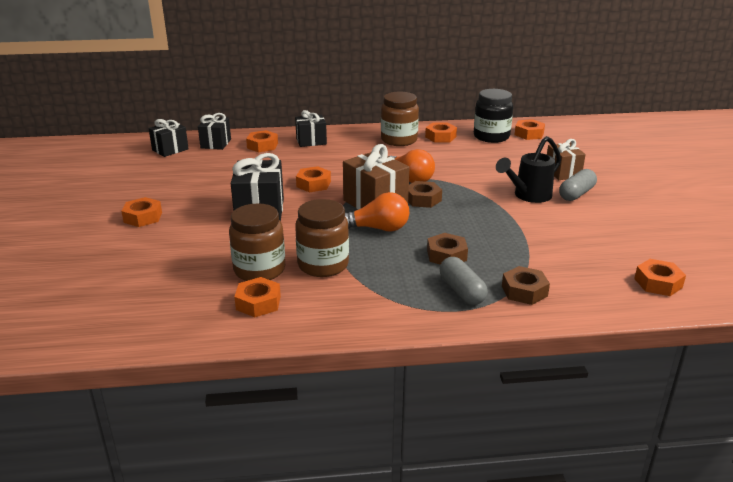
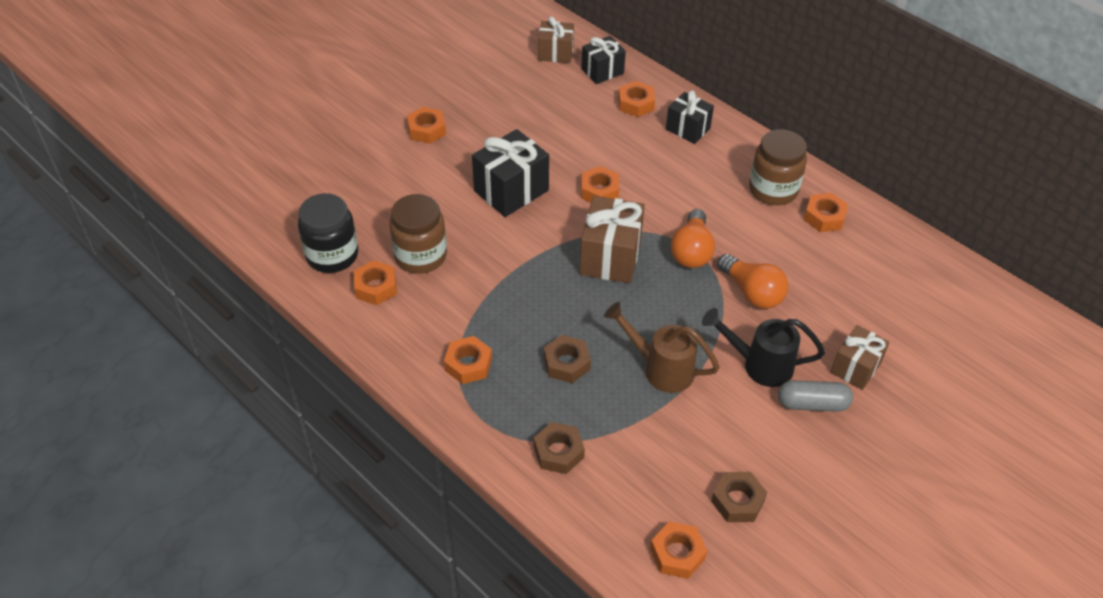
camera: 50 degrees right, 20 degrees up
black gift [149,119,189,157] -> brown gift [538,16,574,63]
brown jar [295,199,349,277] -> none
orange light bulb [345,192,409,231] -> orange light bulb moved to [717,254,788,309]
brown nut [408,181,442,208] -> brown nut moved to [711,472,767,522]
grey capsule [440,257,488,305] -> none
black jar [474,89,513,143] -> black jar moved to [298,193,358,273]
orange nut [515,119,545,140] -> orange nut moved to [444,336,492,384]
none -> brown watering can [604,302,720,393]

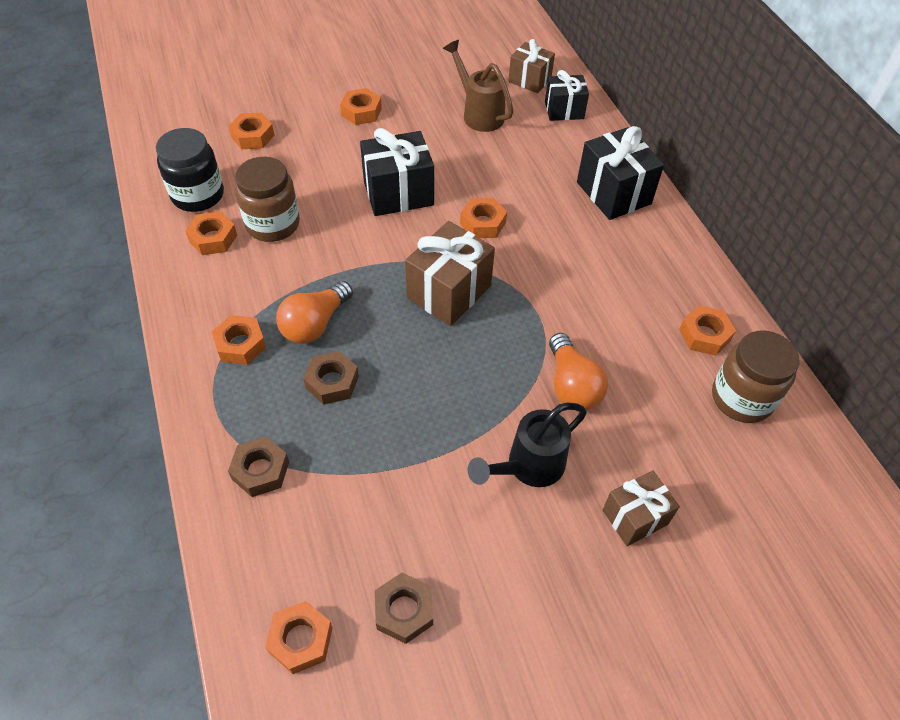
camera: 25 degrees right, 5 degrees up
brown watering can [604,302,720,393] -> brown watering can moved to [443,40,514,132]
orange nut [618,81,655,117] -> orange nut moved to [228,113,274,149]
black gift [666,91,714,144] -> black gift [577,126,664,220], size x1.57
orange light bulb [671,209,715,268] -> orange light bulb moved to [276,281,353,344]
black watering can [702,308,825,387] -> black watering can turned 75 degrees counterclockwise [468,403,587,487]
brown jar [749,129,807,205] -> brown jar moved to [712,330,800,423]
grey capsule [778,380,853,412] -> none

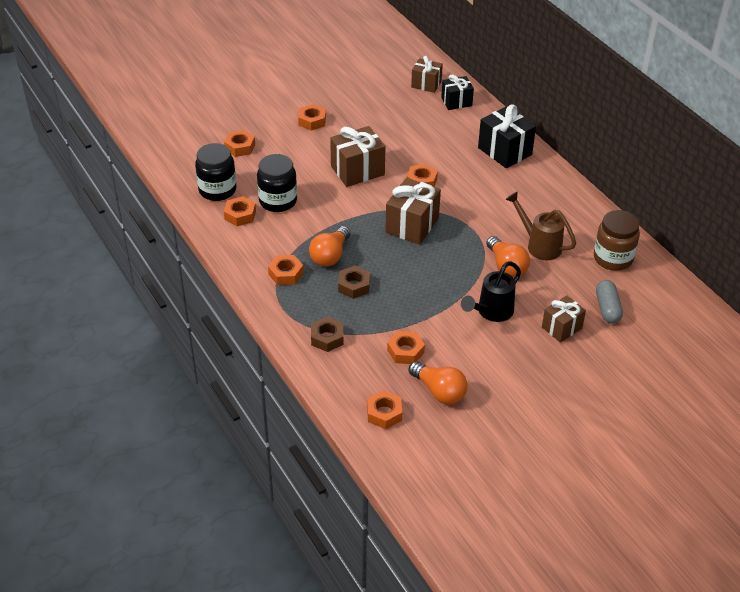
camera: 10 degrees left, 10 degrees down
brown jar [235,157,300,242] -> black jar [257,154,297,212]
black gift [360,128,434,216] -> brown gift [330,126,386,187]
brown nut [375,573,433,644] -> orange light bulb [409,361,467,404]
brown watering can [443,40,514,132] -> brown watering can moved to [505,191,576,260]
orange nut [679,305,736,356] -> orange nut moved to [387,331,425,364]
none -> grey capsule [596,280,623,323]

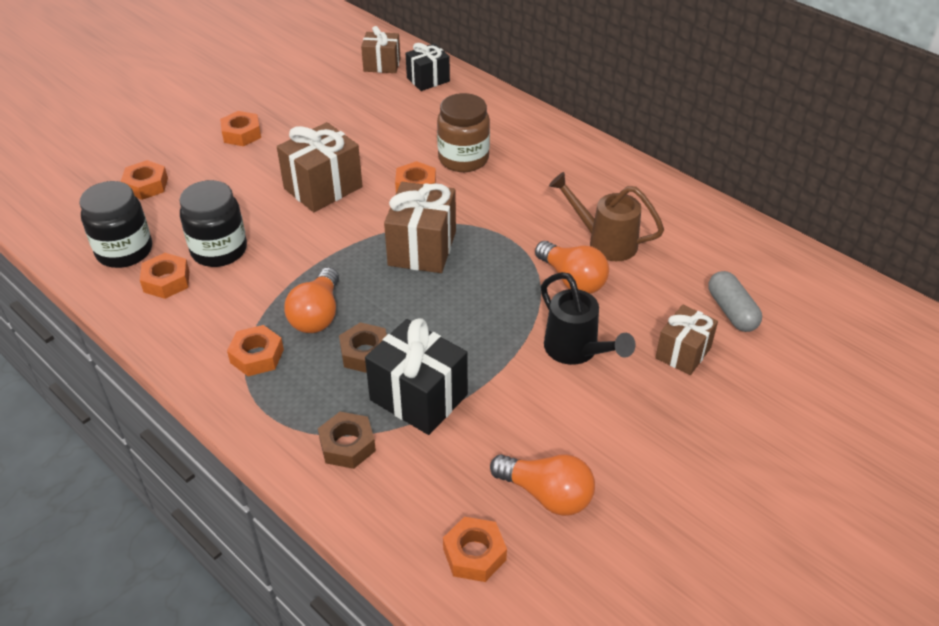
camera: 15 degrees left, 0 degrees up
orange nut [387,331,425,364] -> none
black watering can [461,261,521,322] -> black watering can turned 60 degrees counterclockwise [541,272,636,365]
black gift [478,104,536,168] -> black gift moved to [365,318,468,435]
brown jar [594,210,640,271] -> brown jar moved to [437,93,490,172]

